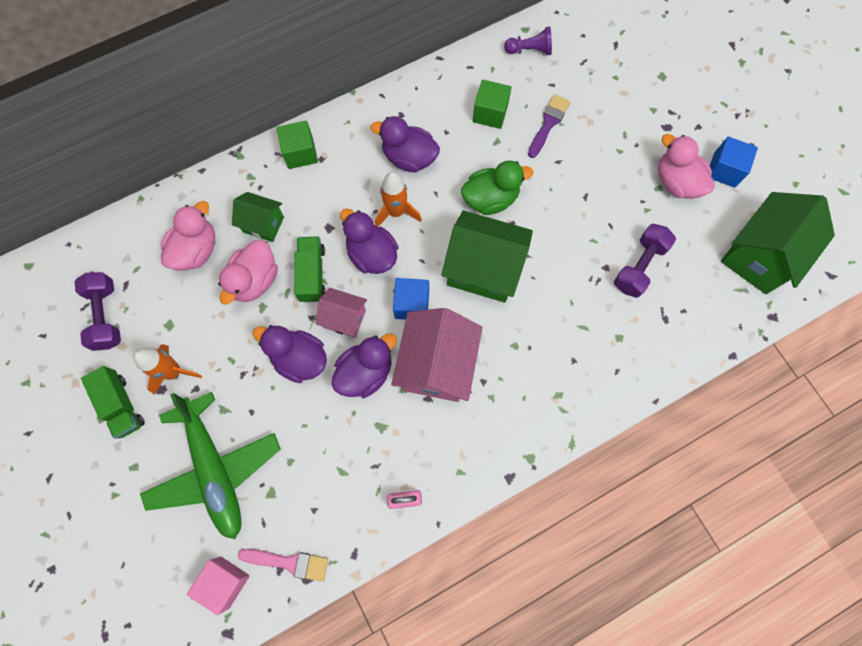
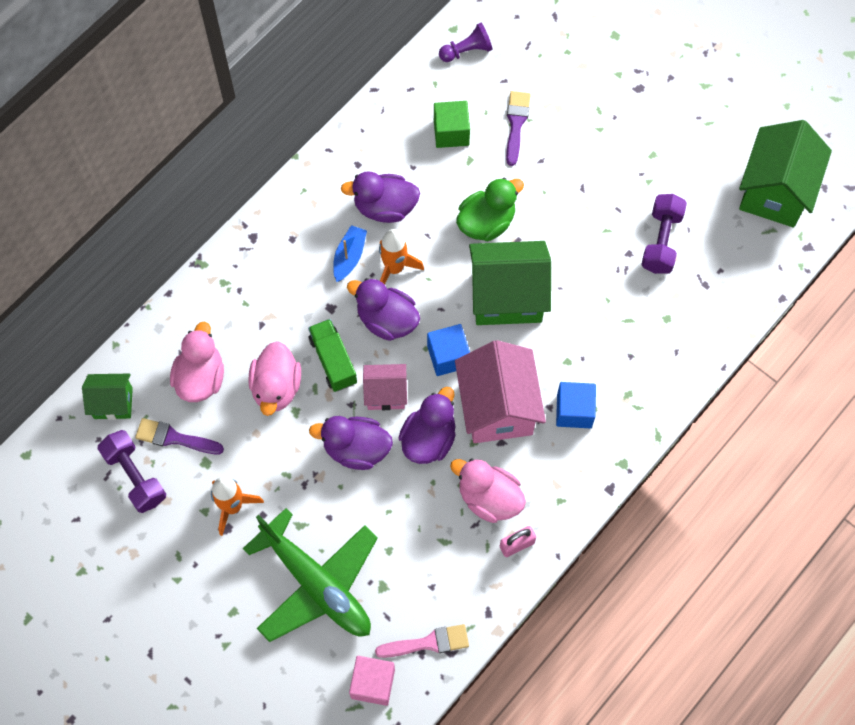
camera: 20 degrees left, 5 degrees down
green truck [81,366,145,439] -> none
green house [232,192,284,242] -> green house moved to [82,374,133,420]
green cube [276,121,318,169] -> none
pink duck [658,134,715,199] -> pink duck moved to [450,458,526,523]
blue cube [710,137,758,188] -> blue cube moved to [556,382,596,428]
none -> purple brush [135,418,224,454]
none -> blue boat [333,225,367,282]

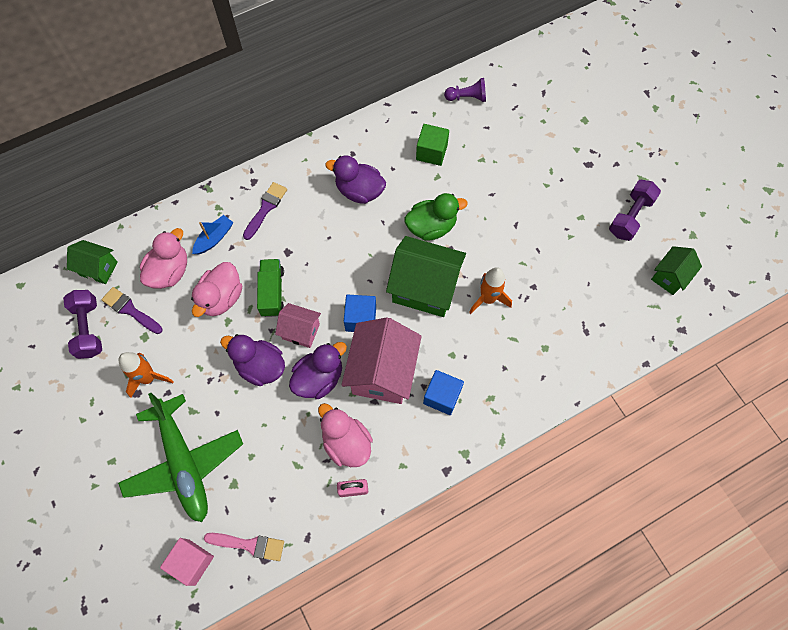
camera: 20 degrees right, 0 degrees up
blue boat [333,225,367,282] -> blue boat moved to [192,215,234,254]
purple duck [347,278,420,341] -> none
orange rocket [379,229,424,285] -> orange rocket moved to [469,267,512,314]
purple brush [506,91,531,166] -> purple brush moved to [243,182,287,240]
purple dumbbell [641,194,687,274] -> purple dumbbell moved to [609,180,661,241]
green house [739,120,832,227] -> green house [651,246,702,295], size x0.55

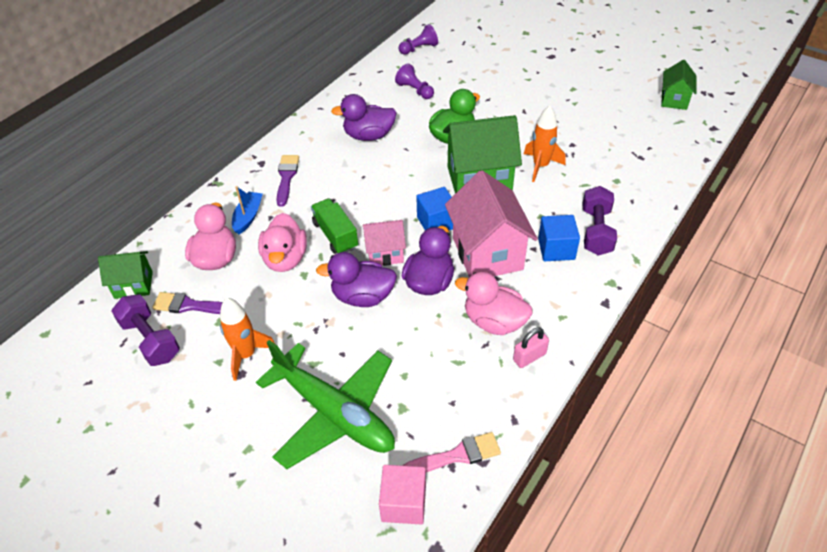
camera: 25 degrees left, 20 degrees down
green cube [416,124,449,166] -> purple pawn [395,64,434,99]
purple dumbbell [609,180,661,241] -> purple dumbbell moved to [583,186,617,256]

